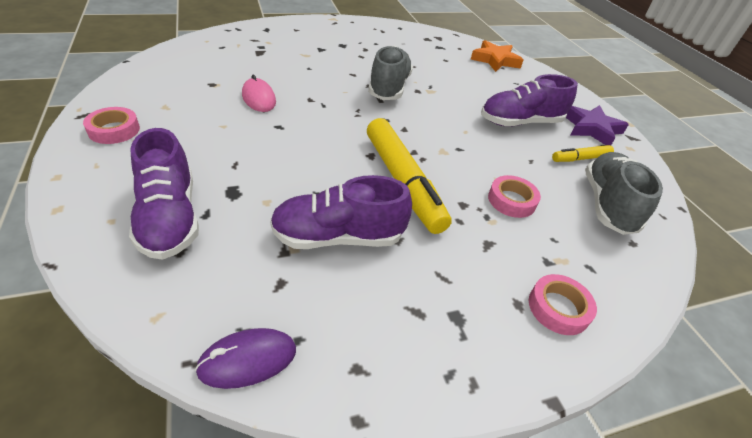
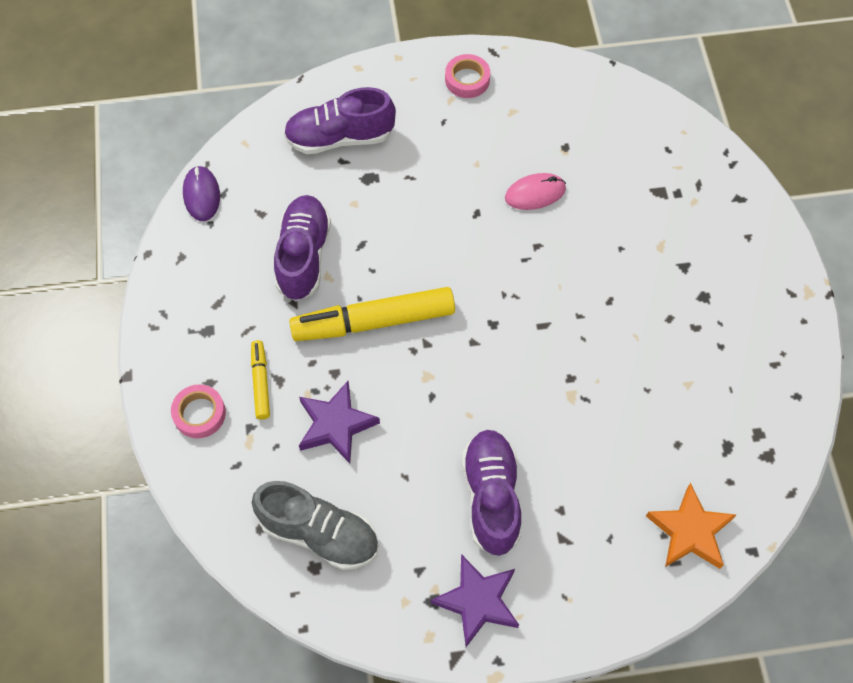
camera: 105 degrees right, 20 degrees up
grey shoe [368,45,413,100] -> none
pink tape [488,175,541,218] -> purple star [299,381,380,464]
yellow marker [552,145,614,162] -> yellow marker moved to [251,340,270,420]

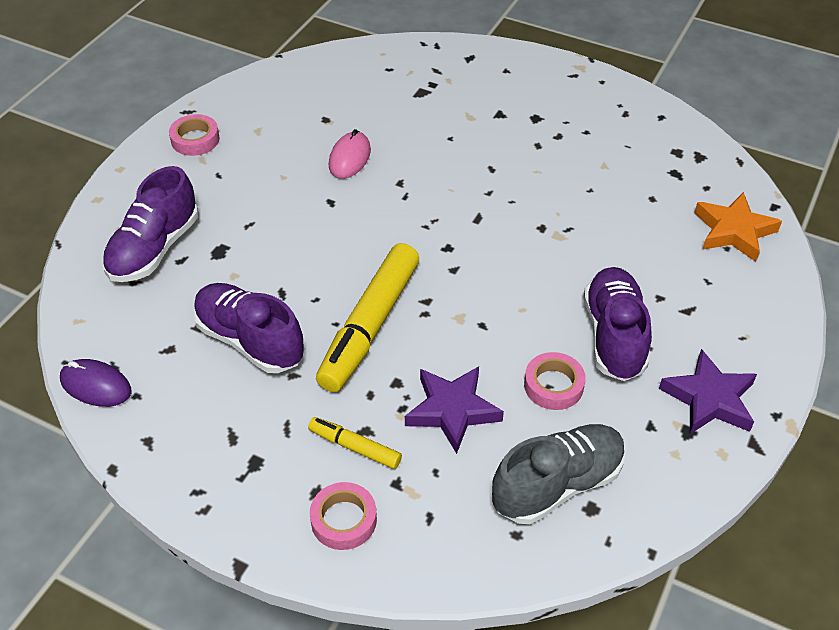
camera: 55 degrees left, 15 degrees down
purple shoe [462,430,521,556] -> purple shoe turned 60 degrees clockwise [584,267,652,381]
none -> pink tape [524,352,586,410]

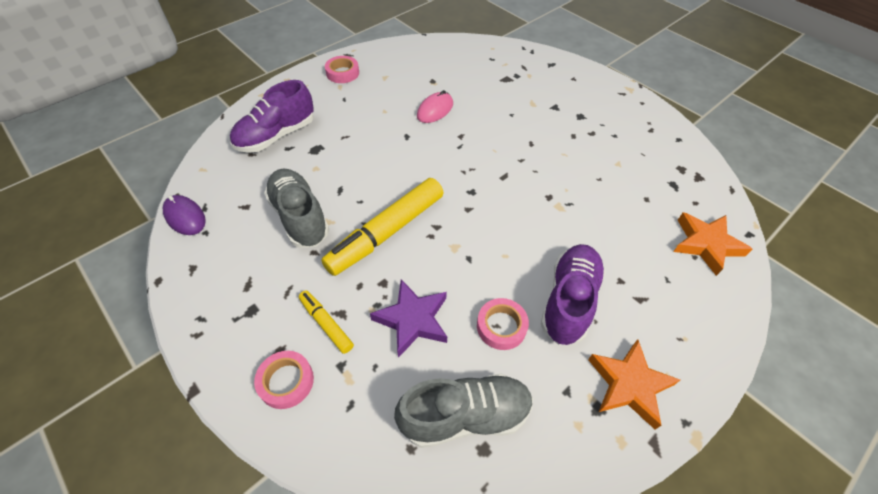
camera: 20 degrees right, 5 degrees up
purple shoe [193,283,304,373] -> grey shoe [264,169,329,248]
purple star [659,349,757,434] -> orange star [588,340,680,430]

